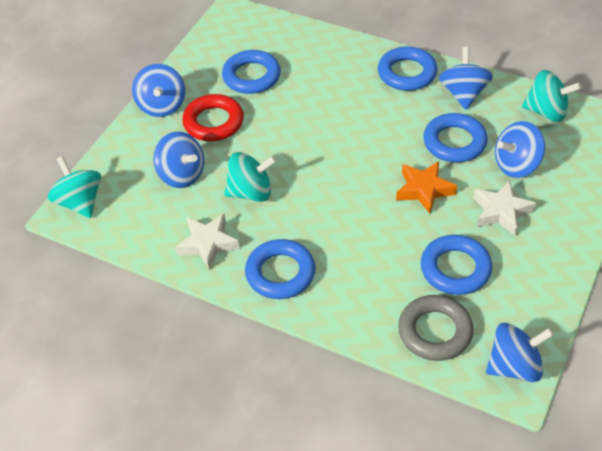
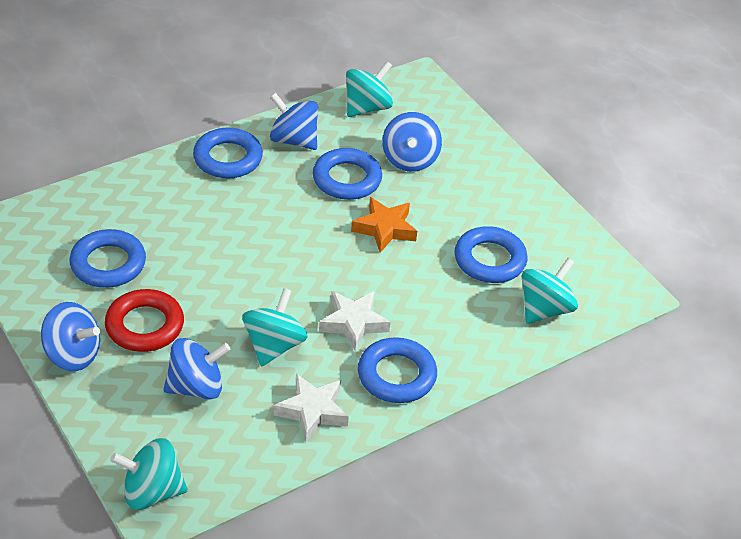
camera: 65 degrees left, 5 degrees down
grey ring [398,295,474,361] -> turquoise spinning top [522,258,578,324]
white star [473,180,536,236] -> white star moved to [319,291,390,351]
blue spinning top [486,323,554,382] -> none

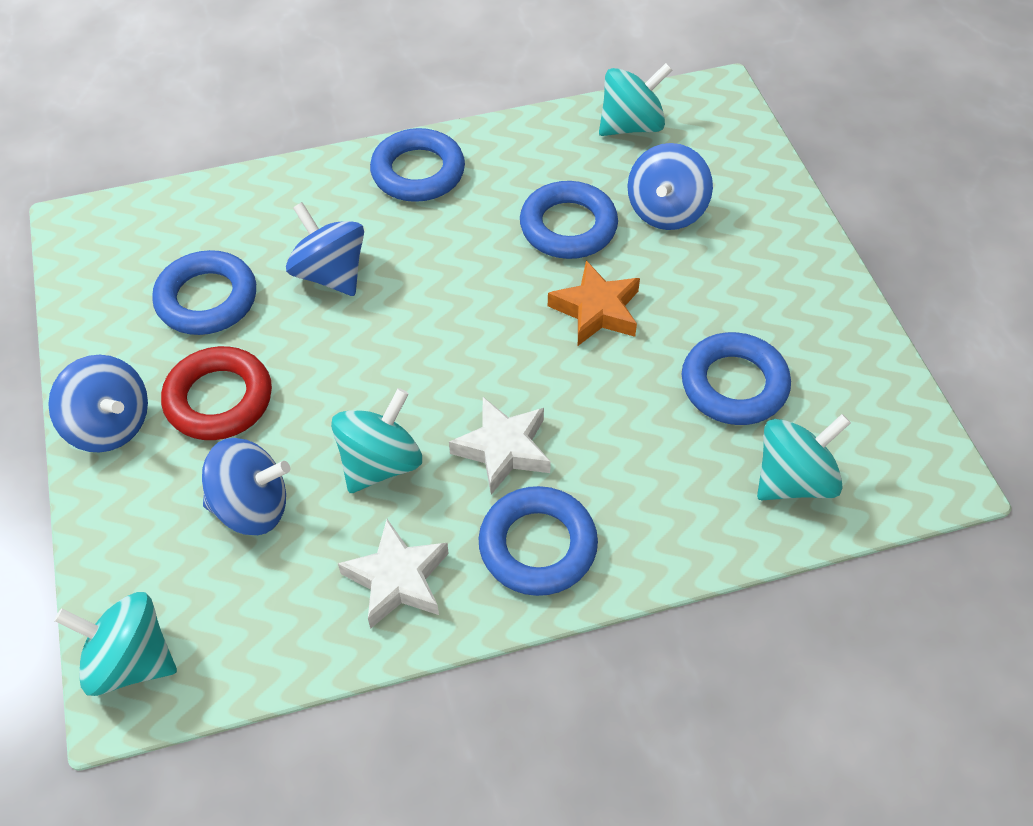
camera: 20 degrees right, 10 degrees up
blue spinning top [270,93,318,150] -> blue spinning top moved to [286,202,364,296]

